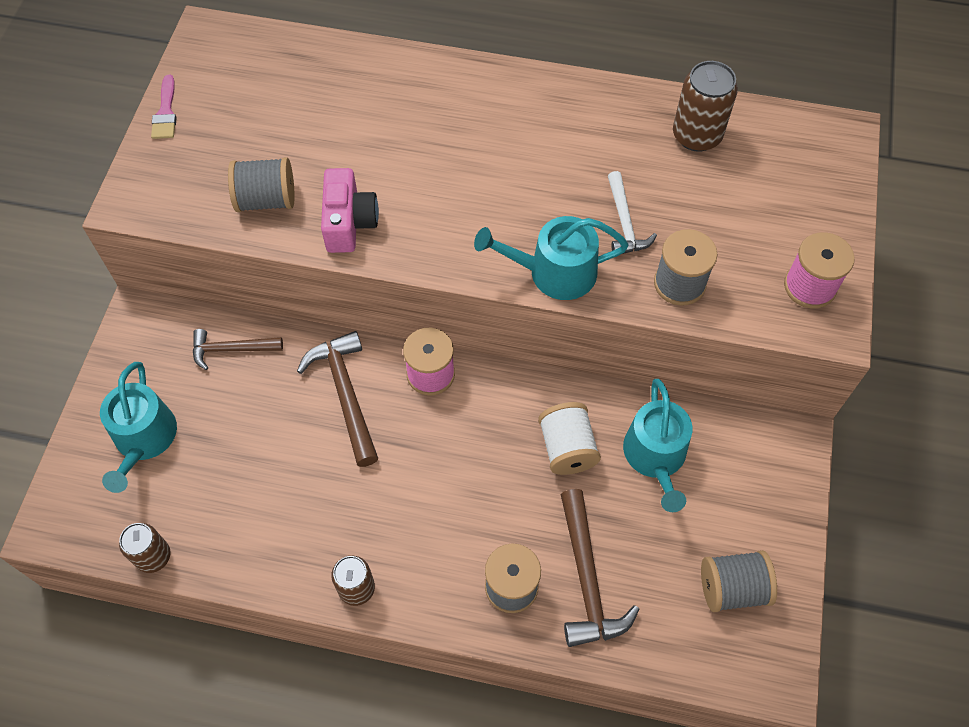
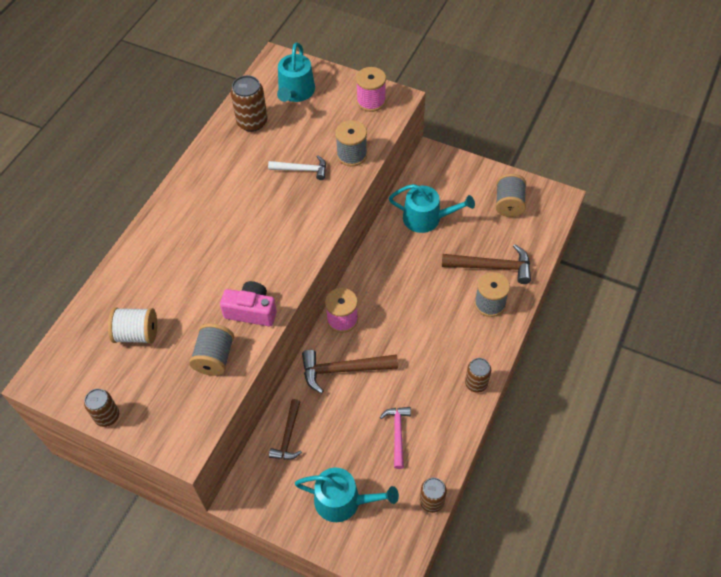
camera: 75 degrees left, 5 degrees down
pink brush [151,75,177,139] -> brown can [84,389,119,427]
turquoise watering can [474,216,629,300] -> turquoise watering can moved to [277,42,315,102]
white spool [538,402,601,475] -> white spool moved to [108,307,157,344]
none -> pink hammer [380,407,411,469]

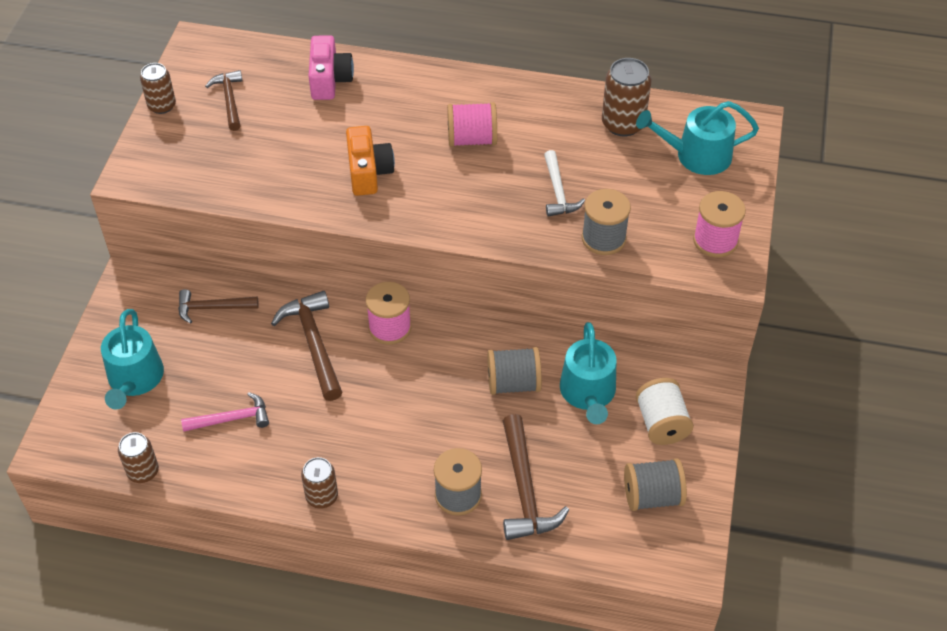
camera: 75 degrees right, 5 degrees down
white spool [108,307,157,344] -> white spool moved to [636,378,694,445]
grey spool [189,323,234,376] -> grey spool moved to [487,347,542,395]
pink camera [220,281,277,326] -> pink camera moved to [309,35,354,100]
none -> brown hammer [205,70,243,131]
none -> orange camera [346,126,395,196]
none -> pink spool [447,102,497,147]

